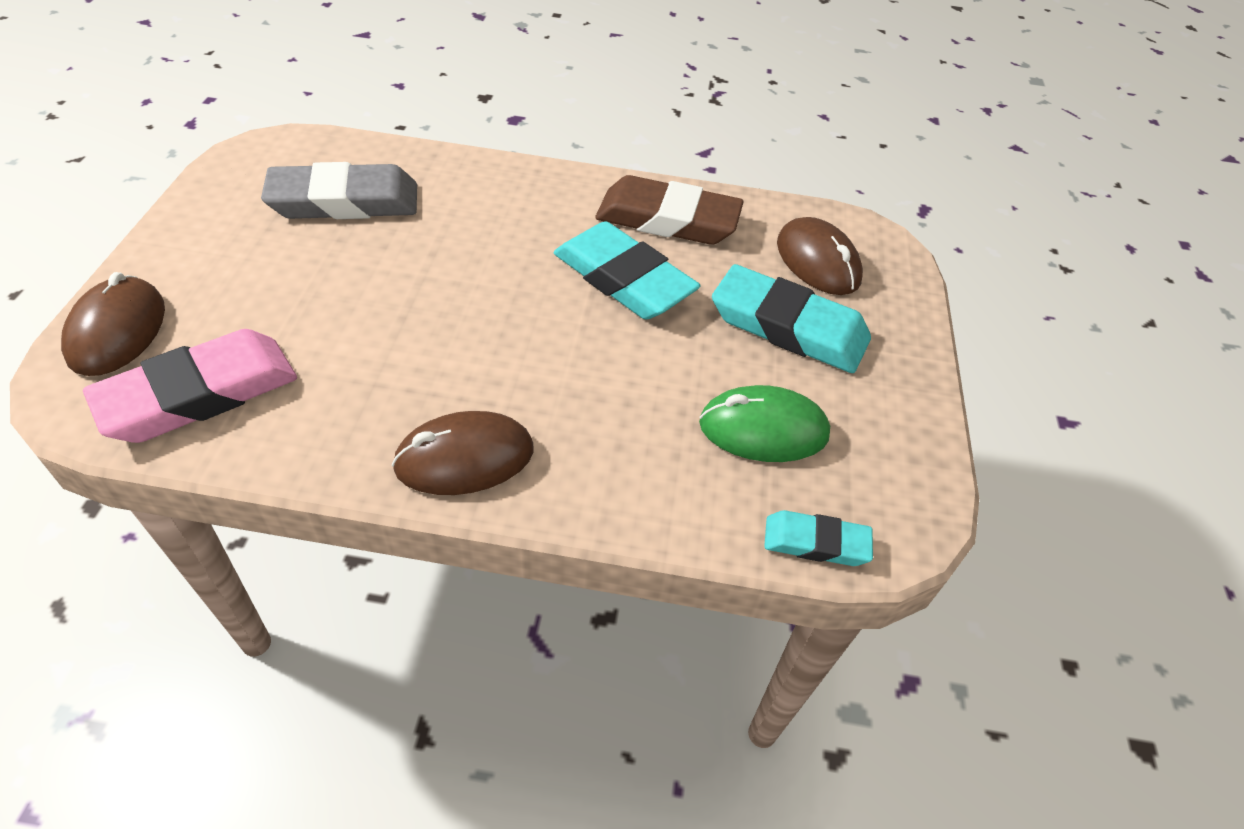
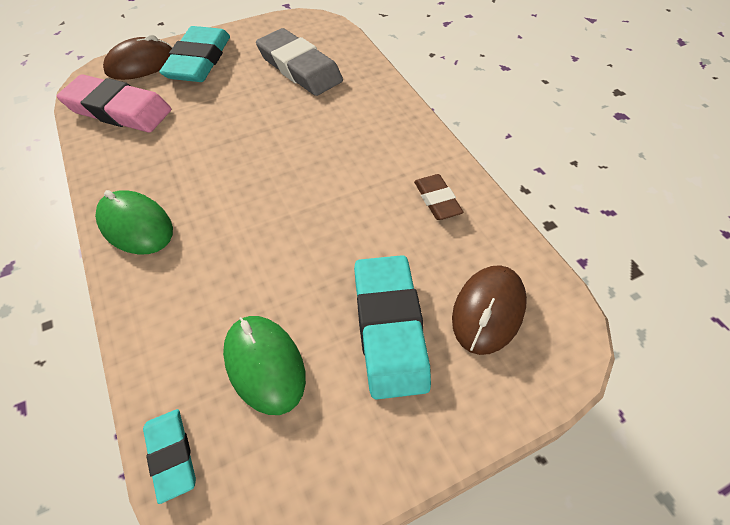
camera: 60 degrees right, 5 degrees up
brown mouse [392,411,533,495] -> green mouse [95,190,173,254]
turquoise eraser [554,221,701,319] -> turquoise eraser moved to [159,26,230,82]
brown eraser [595,175,744,245] -> brown eraser [414,174,464,220], size x0.53

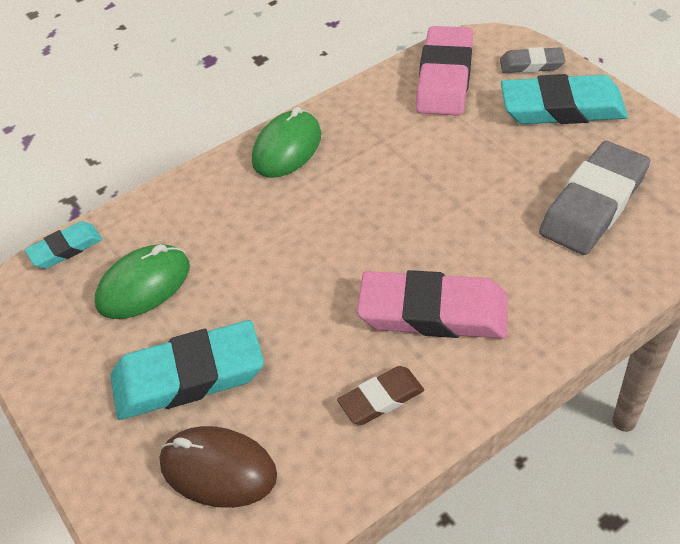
camera: 85 degrees right, 5 degrees down
brown mouse [103,35,173,80] -> grey eraser [500,47,566,73]
none -> pink eraser [357,270,508,339]

